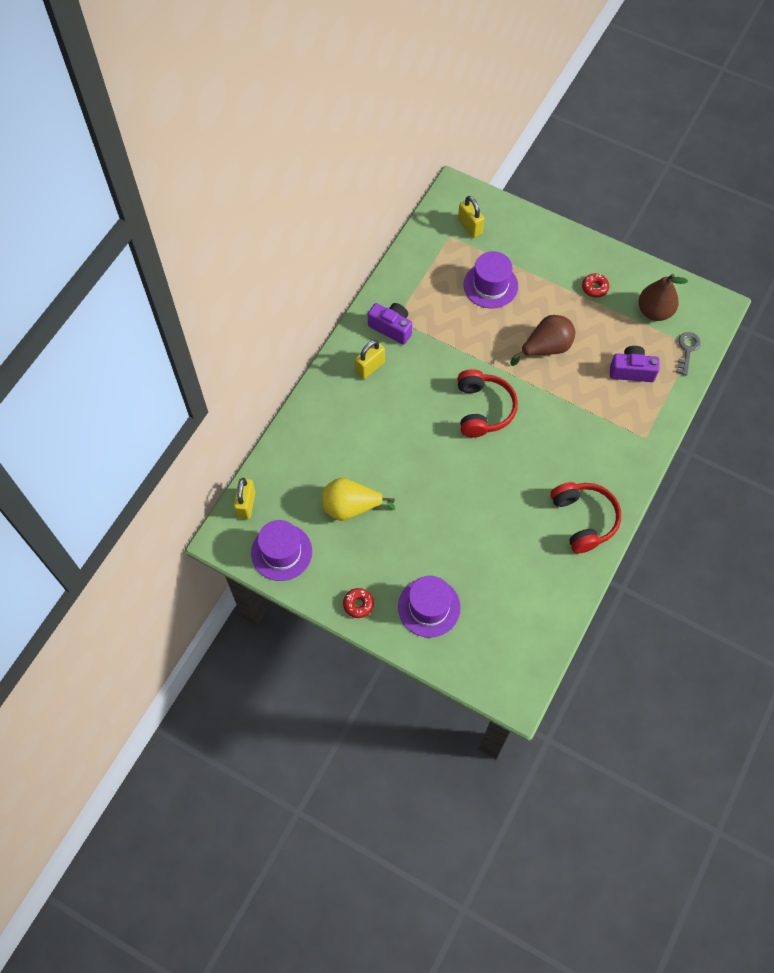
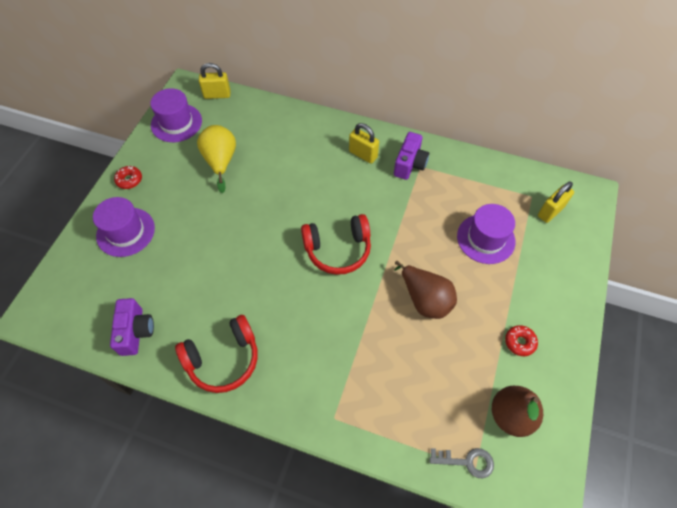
camera: 80 degrees right, 5 degrees down
purple camera [610,346,660,382] -> purple camera moved to [110,298,154,356]

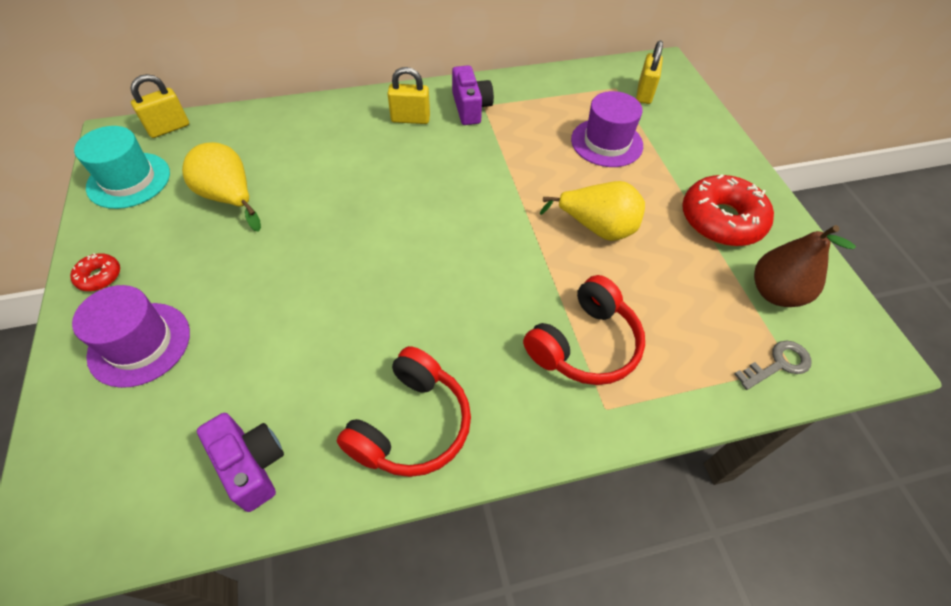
camera: 35 degrees left, 5 degrees down
purple hat [150,88,202,142] -> turquoise hat [74,126,170,209]
red headphones [301,214,371,275] -> red headphones moved to [523,275,645,385]
brown pear [394,261,457,319] -> yellow pear [540,181,645,241]
red donut [505,325,538,356] -> red donut [682,174,774,246], size x2.17

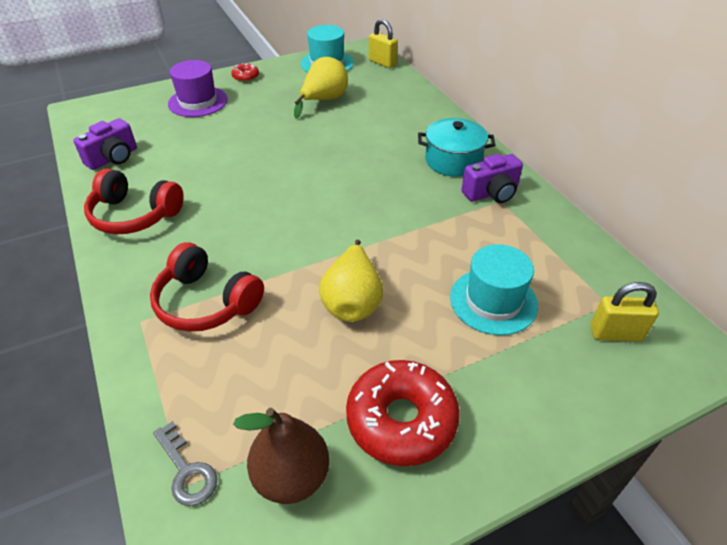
camera: 80 degrees right, 10 degrees down
yellow padlock [387,67,430,124] -> turquoise pot [418,118,495,177]
purple hat [571,91,643,167] -> turquoise hat [450,244,538,335]

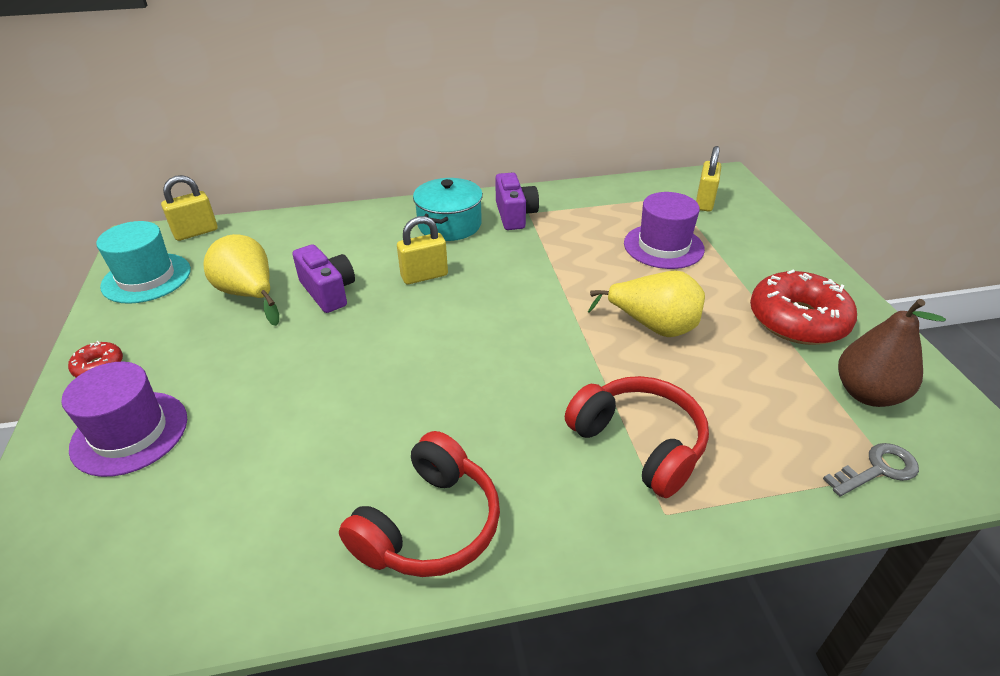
camera: 75 degrees left, 5 degrees down
purple camera [73,118,137,170] -> purple camera moved to [292,244,355,313]
red headphones [150,243,264,332] -> red headphones turned 90 degrees counterclockwise [565,376,709,498]
turquoise hat [450,244,538,335] -> purple hat [624,192,705,269]
none -> yellow padlock [397,216,448,284]

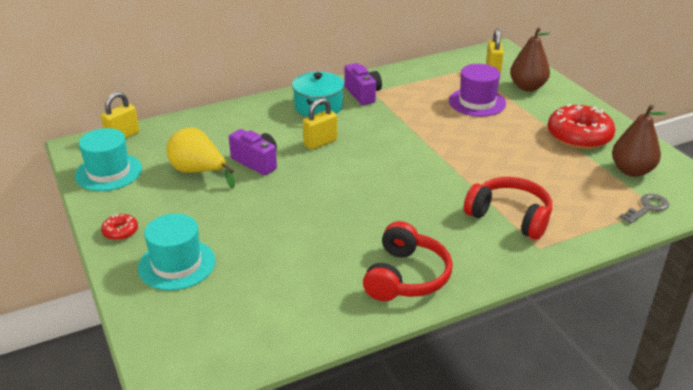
camera: 15 degrees left, 5 degrees down
purple hat [62,362,187,477] -> turquoise hat [138,214,215,290]
yellow pear [588,271,705,337] -> none
none -> brown pear [510,27,550,91]

